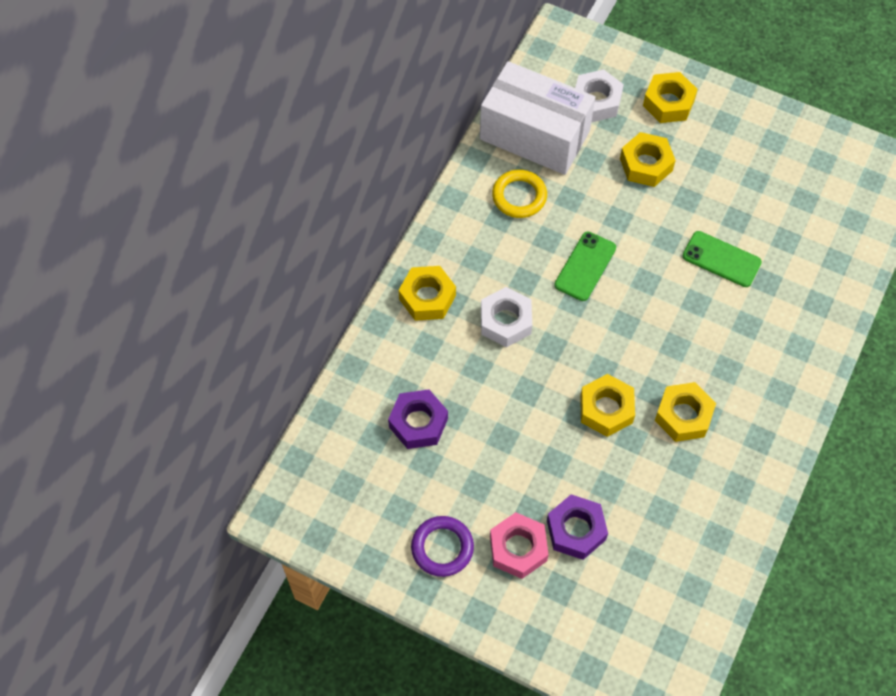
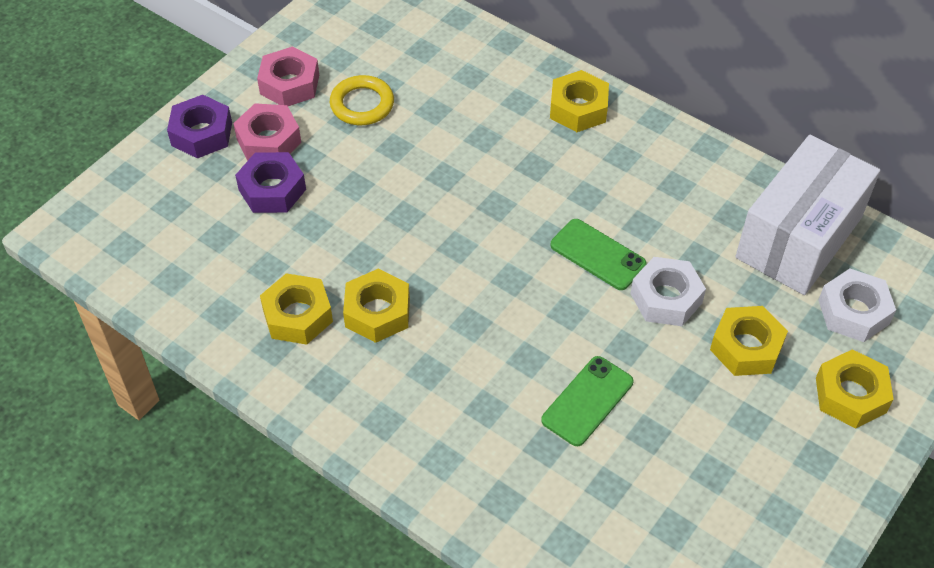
camera: 100 degrees right, 10 degrees down
purple nut [388,389,448,449] -> purple nut moved to [167,95,232,158]
purple ring [411,516,474,577] -> pink nut [257,46,319,106]
white nut [481,287,532,347] -> white nut moved to [630,257,706,326]
yellow ring [492,170,547,218] -> yellow ring moved to [330,75,394,125]
yellow nut [580,374,635,437] -> yellow nut moved to [260,273,333,345]

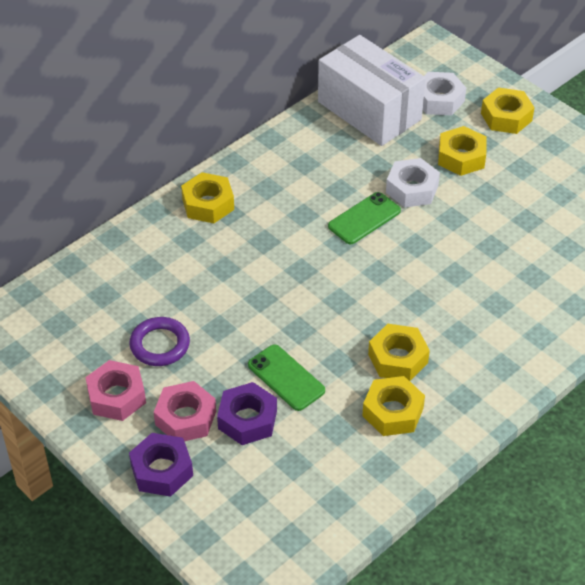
camera: 80 degrees left, 5 degrees down
yellow ring [330,75,394,125] -> purple ring [129,317,190,366]
green phone [541,356,633,446] -> green phone moved to [248,344,325,411]

